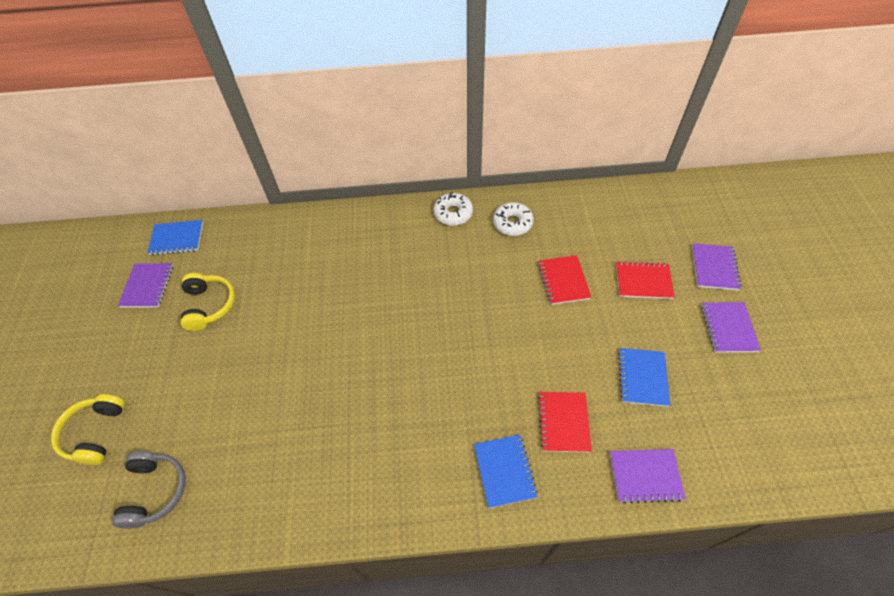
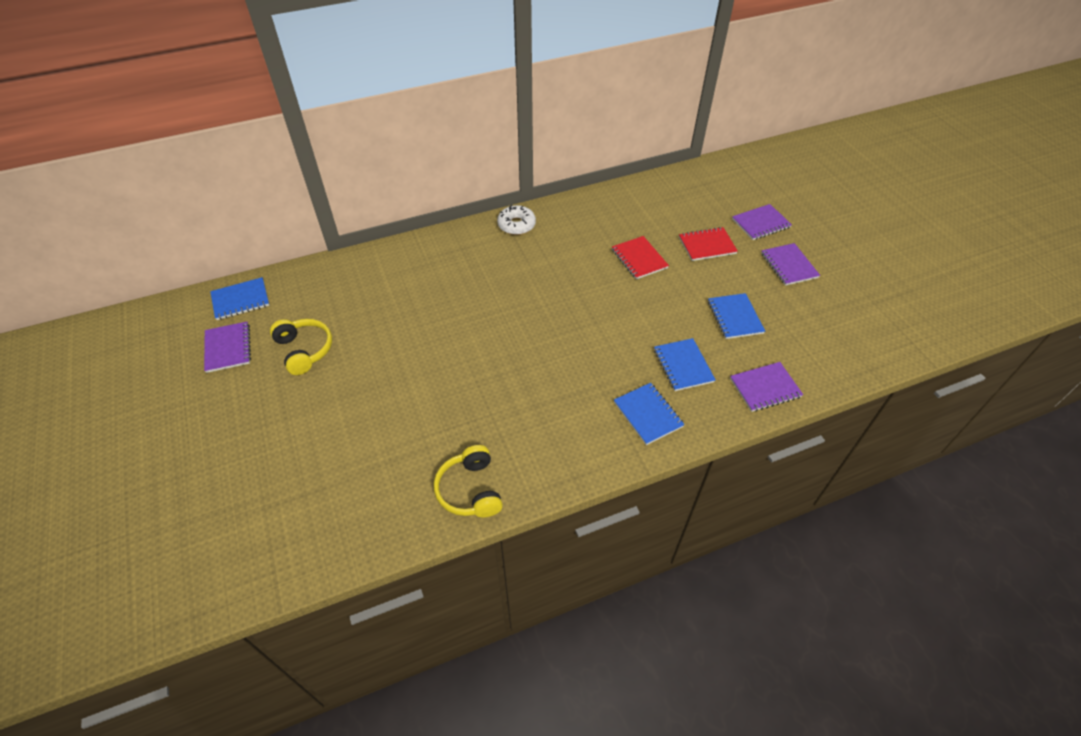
camera: 20 degrees left, 5 degrees down
yellow headphones [51,394,125,465] -> yellow headphones moved to [434,445,503,517]
grey headphones [112,451,186,529] -> none
white donut [493,202,534,236] -> none
red notebook [538,392,592,452] -> blue notebook [654,338,716,391]
purple notebook [692,243,741,290] -> purple notebook turned 75 degrees clockwise [732,204,792,240]

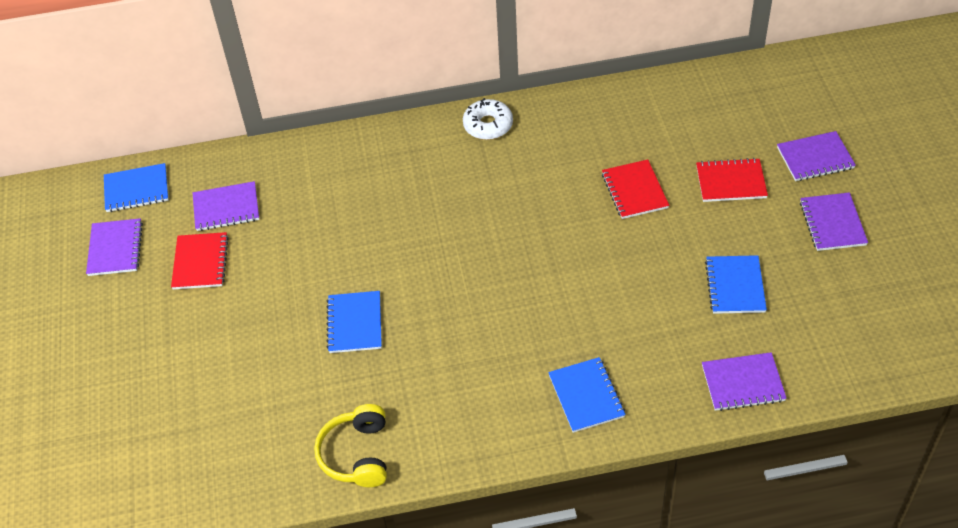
camera: 15 degrees right, 0 degrees up
yellow headphones [270,319,332,375] -> red notebook [171,232,229,289]
blue notebook [654,338,716,391] -> blue notebook moved to [326,291,382,353]
none -> purple notebook [193,181,259,231]

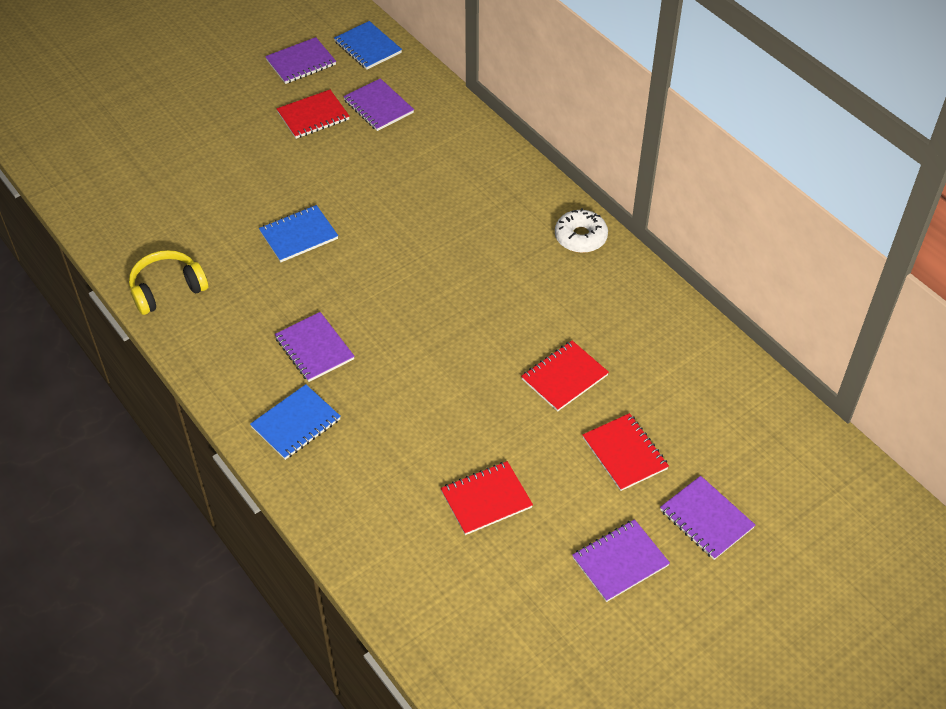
camera: 60 degrees right, 0 degrees up
purple notebook [702,352,787,411] -> purple notebook moved to [275,312,355,382]
blue notebook [705,255,767,314] -> red notebook [441,461,533,535]

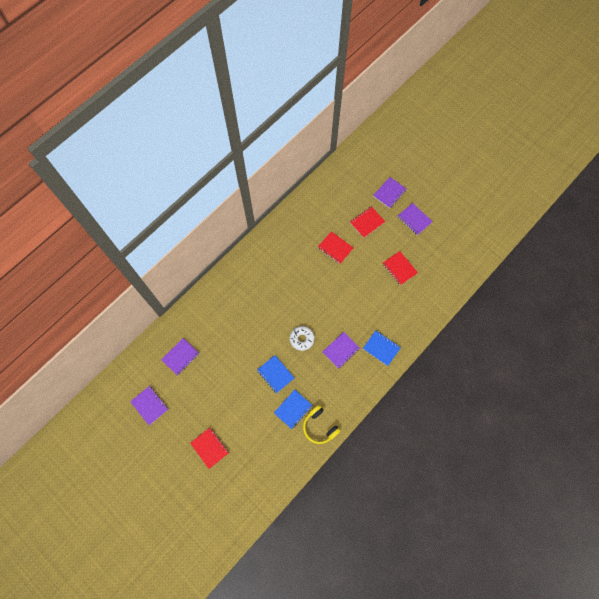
camera: 100 degrees left, 20 degrees up
red notebook [277,90,350,139] -> red notebook moved to [190,428,229,469]
blue notebook [334,21,402,70] -> blue notebook moved to [274,390,313,429]
white donut [555,208,608,253] -> white donut moved to [290,326,315,351]

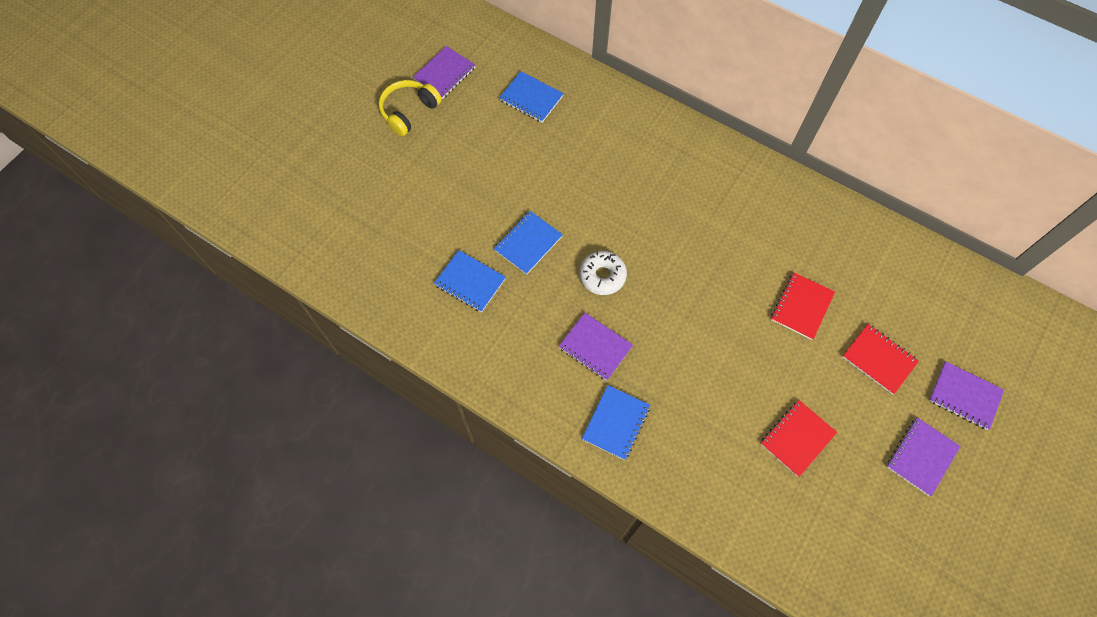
camera: 80 degrees right, 5 degrees down
purple notebook [161,338,199,375] -> blue notebook [499,71,564,123]
red notebook [190,428,229,469] -> none
yellow headphones [303,405,341,444] -> yellow headphones moved to [379,80,442,136]

